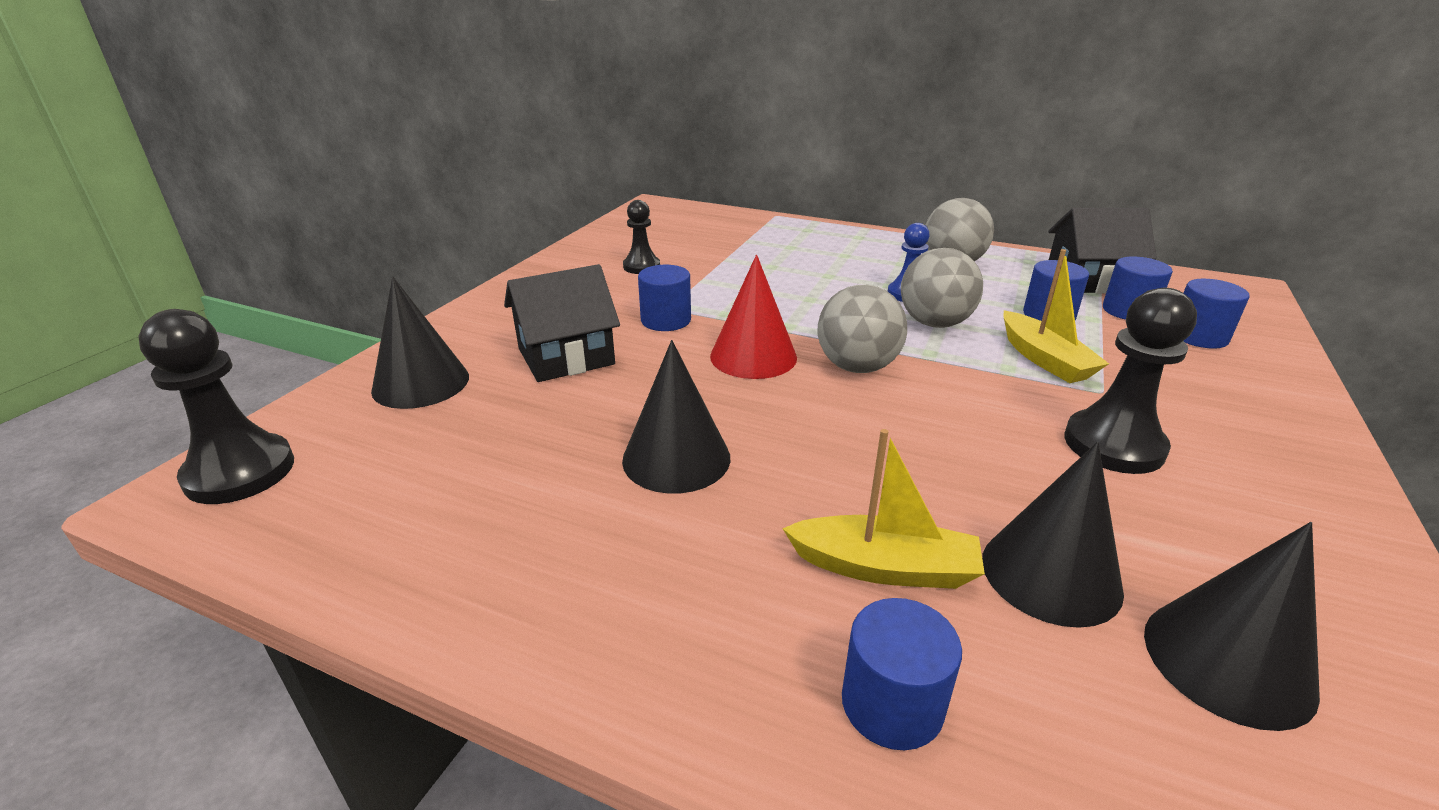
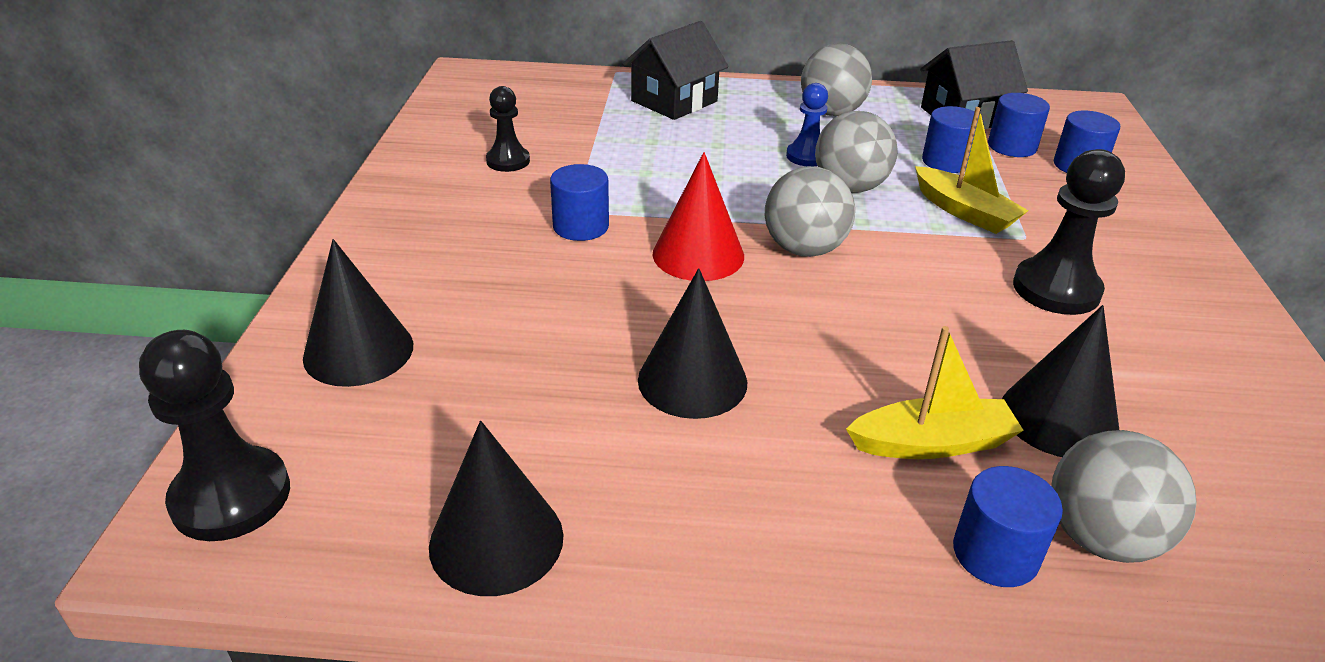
camera: 20 degrees left, 5 degrees up
black house [504,264,620,382] -> black house moved to [623,21,729,120]
black cone [1144,522,1320,731] -> black cone moved to [429,421,564,596]
none -> grey ball [1051,430,1197,563]

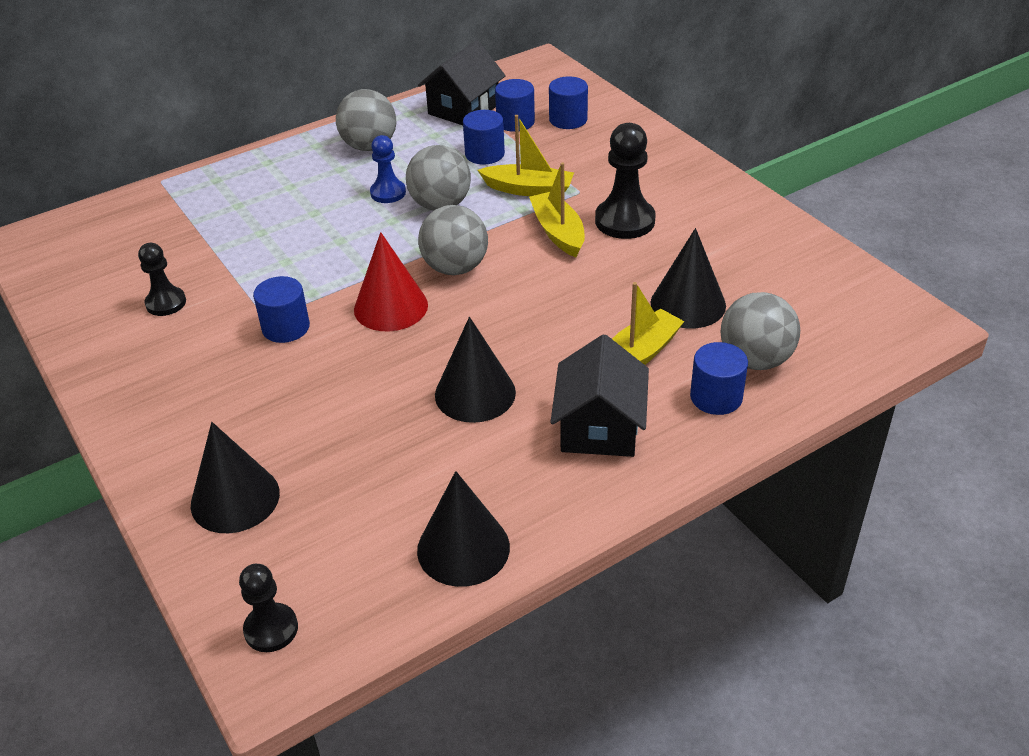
camera: 35 degrees left, 5 degrees up
black pawn [139,330,290,541] -> black pawn [239,564,298,652], size x0.62
black house [623,21,729,120] -> black house moved to [550,334,649,457]
none -> yellow boat [529,162,585,257]

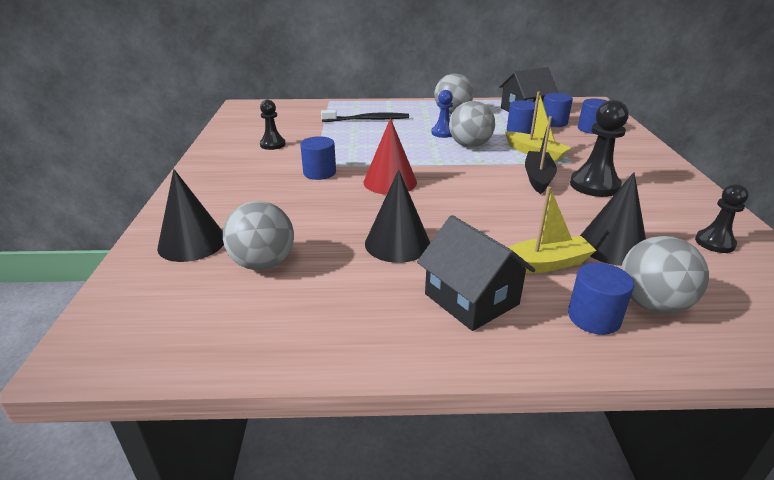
camera: 30 degrees right, 10 degrees down
black pawn [239,564,298,652] -> black pawn moved to [695,184,749,253]
black cone [417,471,510,587] -> none
grey ball [418,205,488,275] -> grey ball moved to [223,201,294,270]
yellow boat [529,162,585,257] -> black boat [525,116,557,194]
black house [550,334,649,457] -> black house turned 75 degrees counterclockwise [417,215,536,331]
none -> black toothbrush [321,110,409,122]

